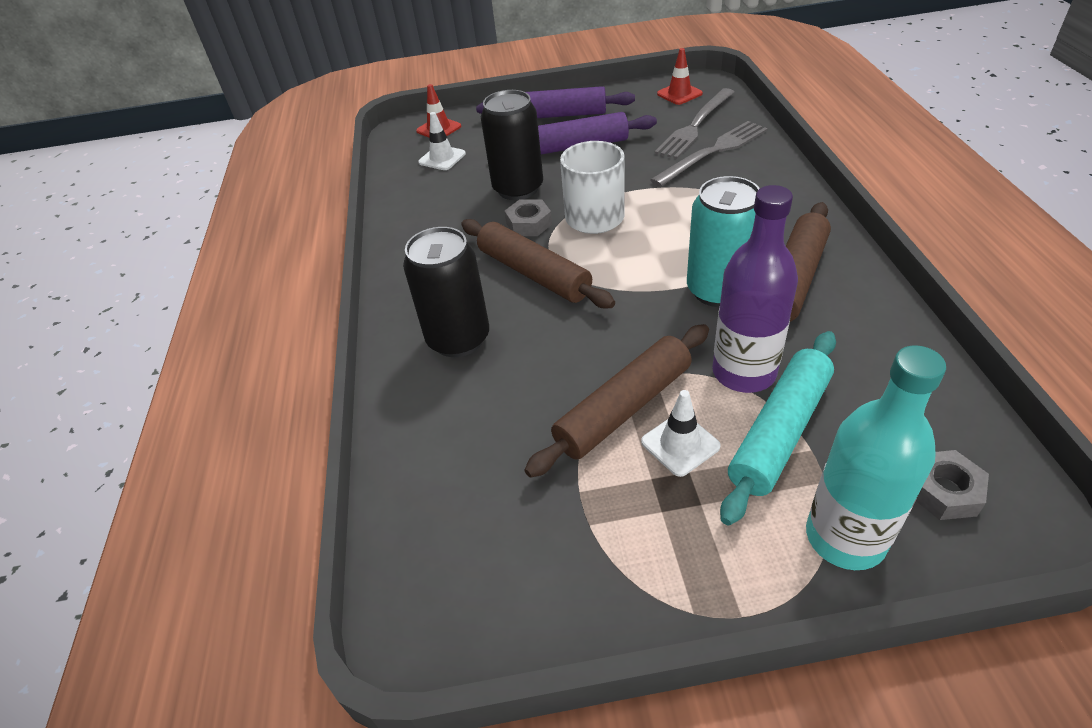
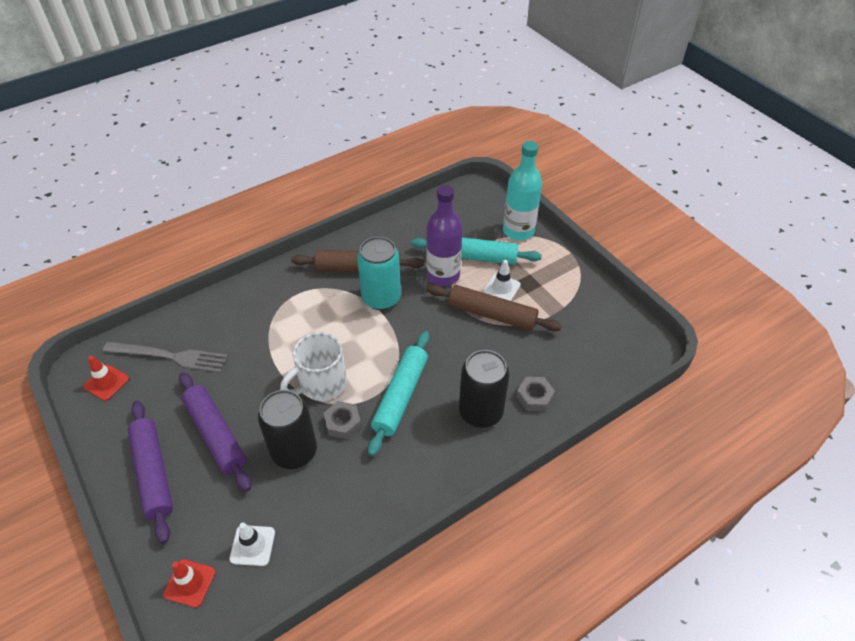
camera: 120 degrees left, 5 degrees up
brown rolling pin [461,219,615,308] -> turquoise rolling pin [368,331,429,456]
grey fork [650,121,768,187] -> none
grey nut [916,450,989,520] -> grey nut moved to [516,377,555,411]

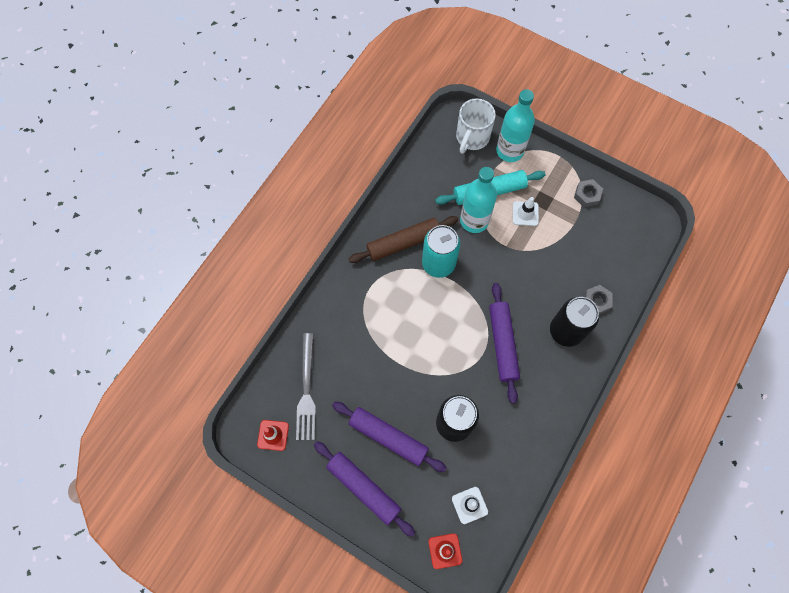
camera: 25 degrees left, 20 degrees up
grey fork [103,342,228,373] -> grey fork turned 105 degrees clockwise [296,333,316,440]
white mug [280,332,347,401] -> white mug moved to [456,98,496,154]
grey nut [324,401,361,439] -> grey nut moved to [574,179,603,207]
turquoise rolling pin [368,331,429,456] -> purple rolling pin [489,283,520,404]
purple bottle [426,185,463,286] -> turquoise bottle [460,167,497,233]
brown rolling pin [427,285,562,331] -> none

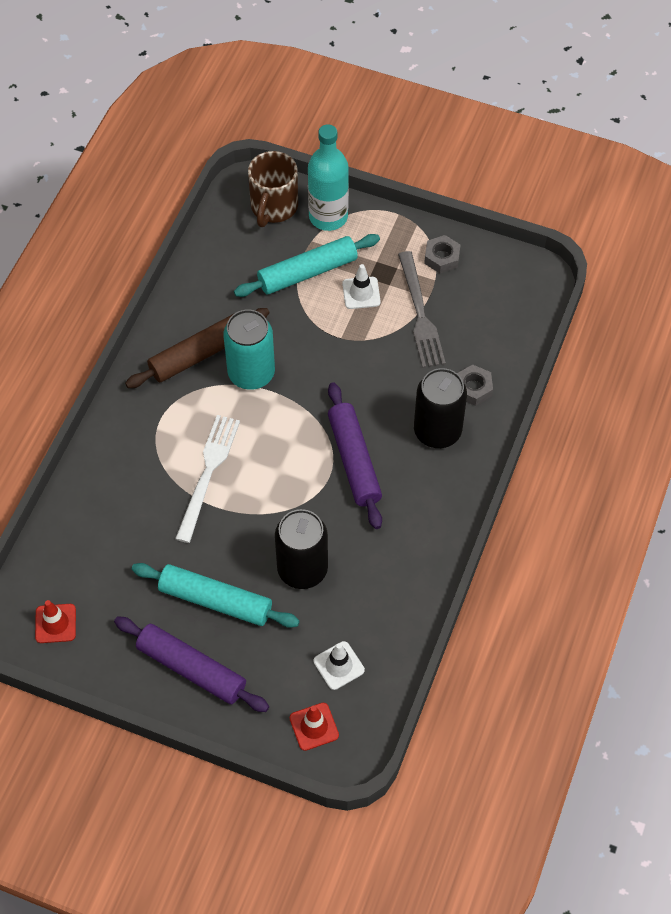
camera: 10 degrees left, 10 degrees down
grey fork [296,333,316,440] -> grey fork moved to [398,251,446,368]
purple rolling pin [332,402,446,472] -> turquoise rolling pin [132,563,300,628]
white mug [456,98,496,154] -> brown mug [248,151,298,227]
turquoise bottle [460,167,497,233] -> none
none -> white fork [175,415,240,543]

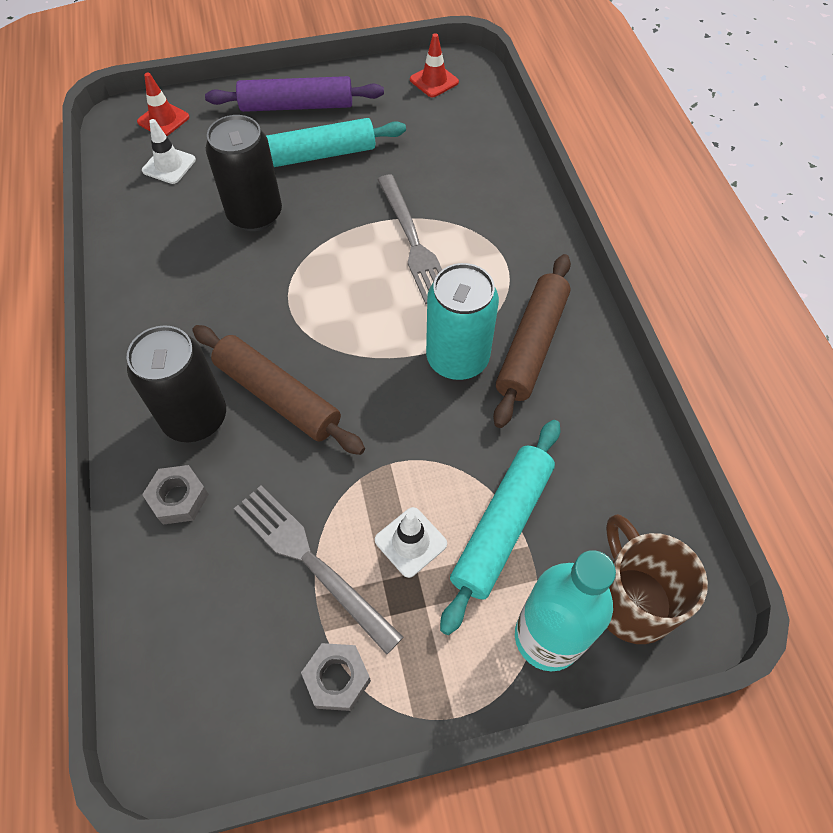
camera: 145 degrees right, 0 degrees up
white fork [175,415,240,543] -> grey fork [377,175,442,305]
purple rolling pin [328,382,382,529] -> none
none -> brown rolling pin [192,325,365,455]

